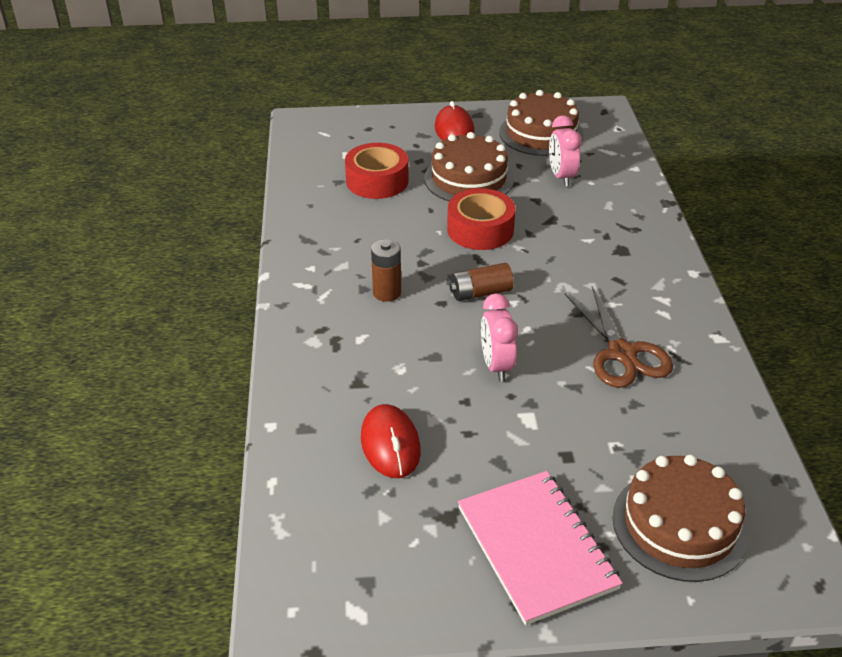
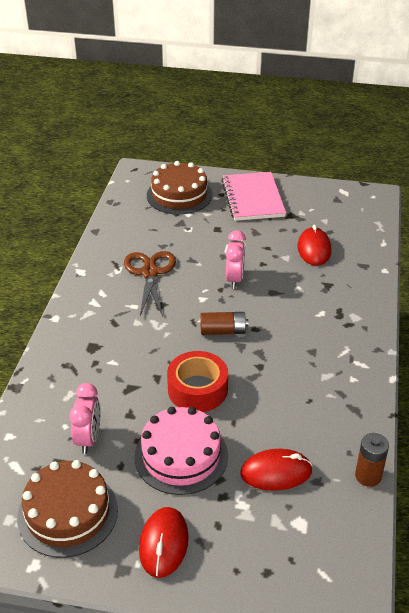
camera: 165 degrees left, 0 degrees up
red tape [345,143,408,199] -> red mouse [240,449,312,491]
brown battery [371,239,401,302] -> brown battery moved to [355,433,389,487]
brown cake [424,132,514,201] -> pink cake [134,407,228,495]

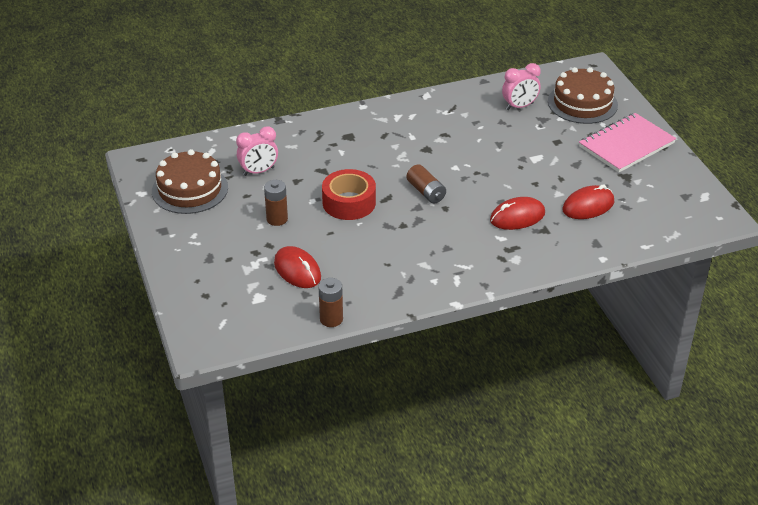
camera: 60 degrees right, 0 degrees up
brown scissors [124,251,176,317] -> none
pink cake [134,407,228,495] -> brown battery [264,180,288,226]
red mouse [139,507,189,578] -> red mouse moved to [490,197,545,230]
pink clock [226,230,246,289] -> pink clock moved to [502,63,541,110]

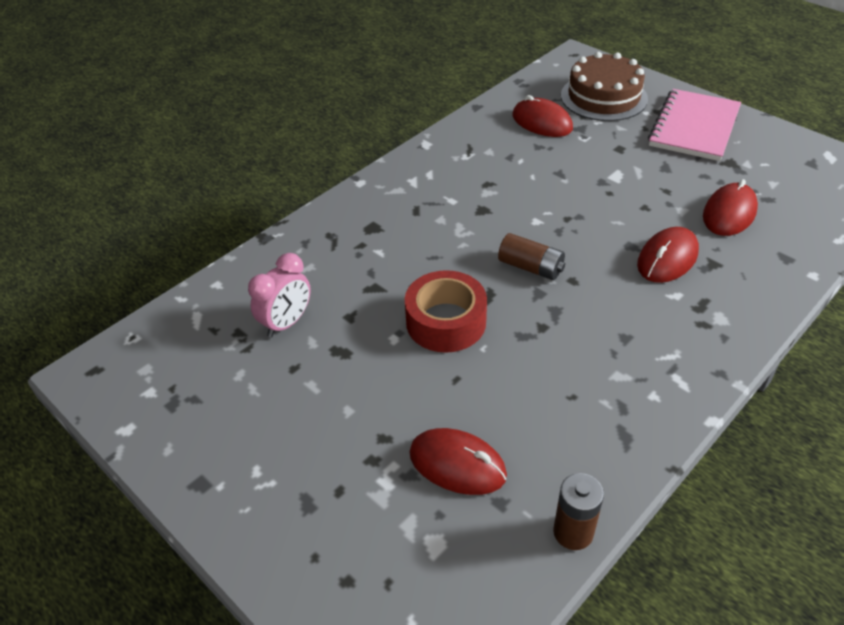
camera: 25 degrees left, 5 degrees up
brown cake [152,149,228,214] -> none
brown battery [264,180,288,226] -> none
pink clock [502,63,541,110] -> red mouse [512,95,573,137]

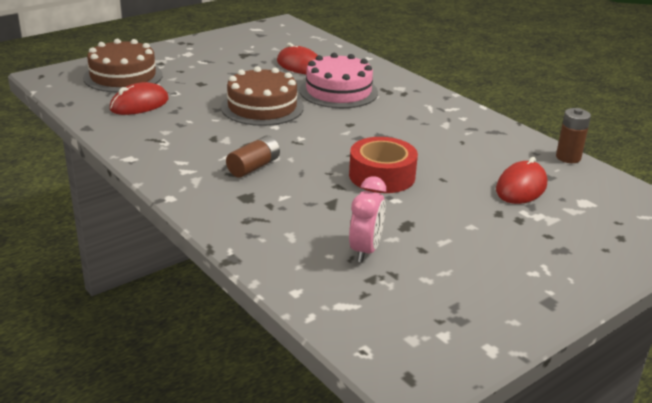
camera: 85 degrees left, 15 degrees down
pink clock [248,253,311,337] -> pink clock turned 60 degrees clockwise [349,176,386,262]
brown battery [498,233,565,280] -> brown battery moved to [226,136,280,178]
red mouse [637,227,699,283] -> pink cake [299,53,378,108]
pink notebook [648,89,741,161] -> none
none -> brown cake [221,66,304,126]

